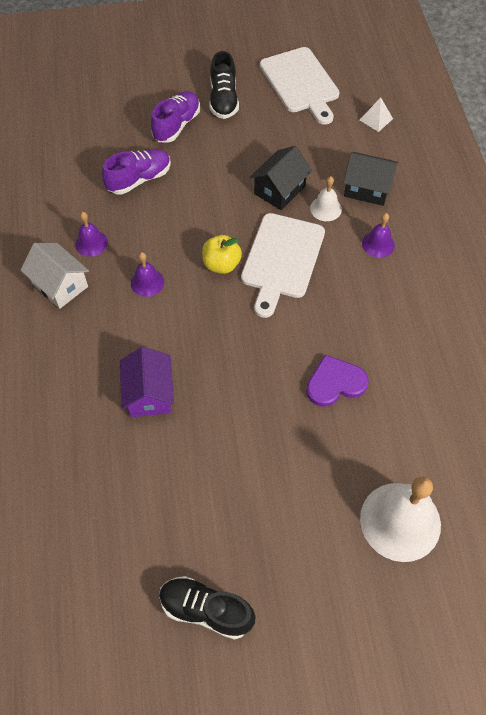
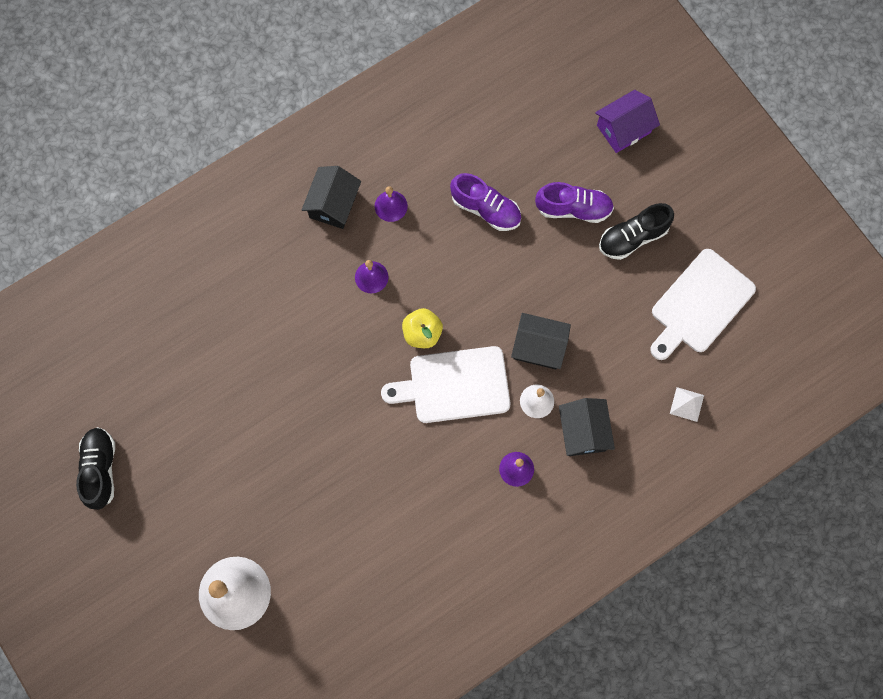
camera: 65 degrees right, 15 degrees up
white house [20,243,89,309] -> black house [302,166,361,229]
purple house [120,347,174,417] -> purple house moved to [595,90,660,153]
purple heart [306,355,369,407] -> none

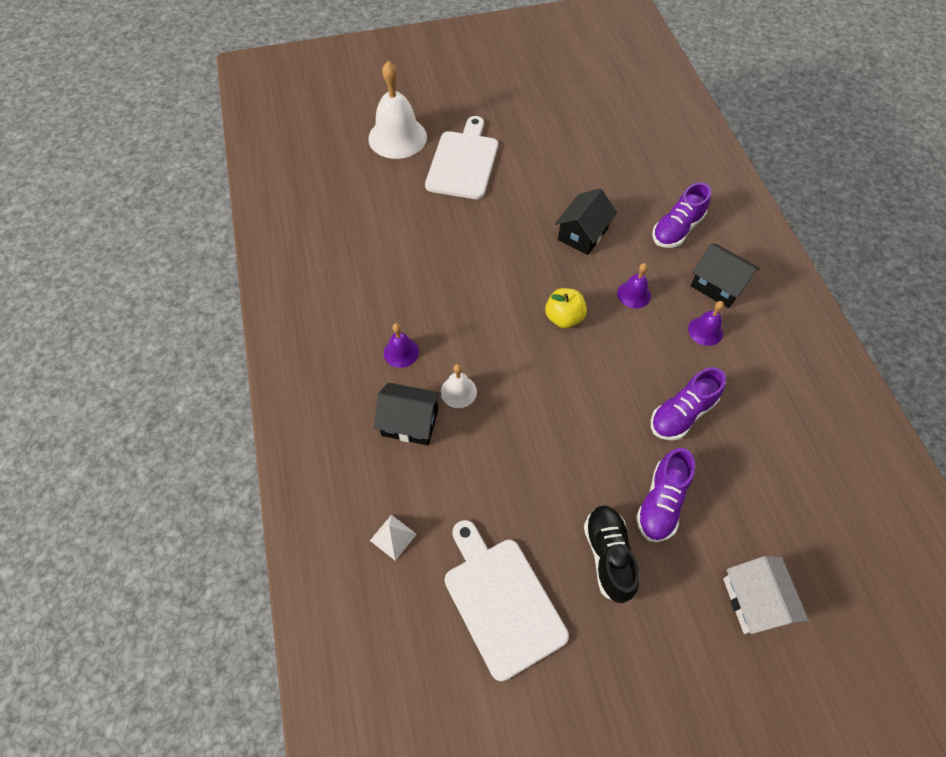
camera: 110 degrees right, 15 degrees down
black shoe [76,427,115,510] -> none
white cutting board [381,346,510,423] -> white cutting board moved to [425,116,498,199]
black house [511,313,571,369] -> black house moved to [555,188,617,255]
purple house [595,90,660,153] -> white house [723,556,809,634]
none -> purple shoe [652,182,711,248]

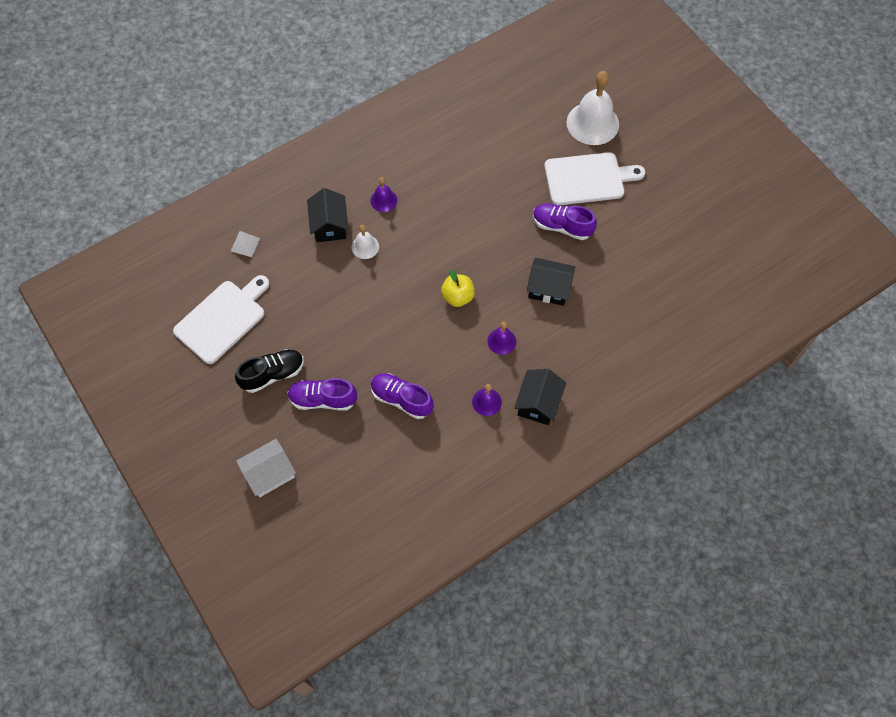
camera: 70 degrees right, 5 degrees up
purple shoe [652,182,711,248] -> purple shoe moved to [533,203,597,240]

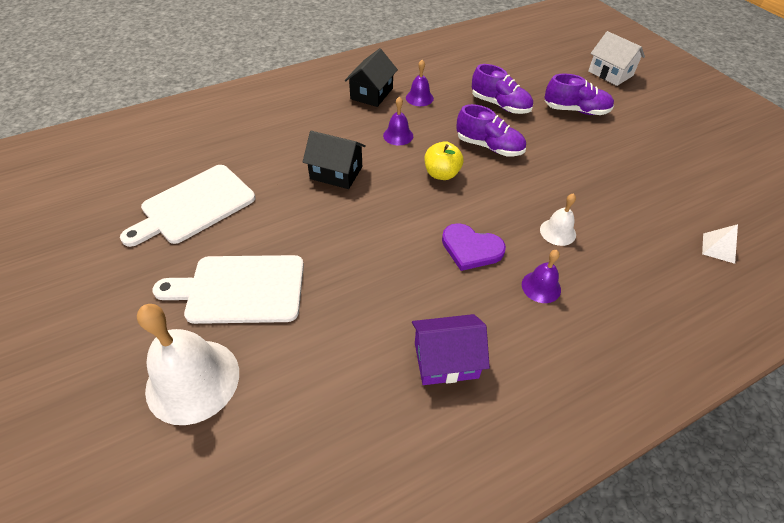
camera: 175 degrees left, 15 degrees down
white cutting board [173,275,270,364] -> white cutting board moved to [120,165,255,247]
black shoe [235,349,304,393] -> none
white house [236,439,296,497] -> white house turned 75 degrees clockwise [588,31,645,86]
black house [307,188,349,242] -> none
purple shoe [533,203,597,240] -> purple shoe moved to [456,104,526,156]
none -> purple house [412,314,490,385]
none -> purple heart [442,223,506,271]

